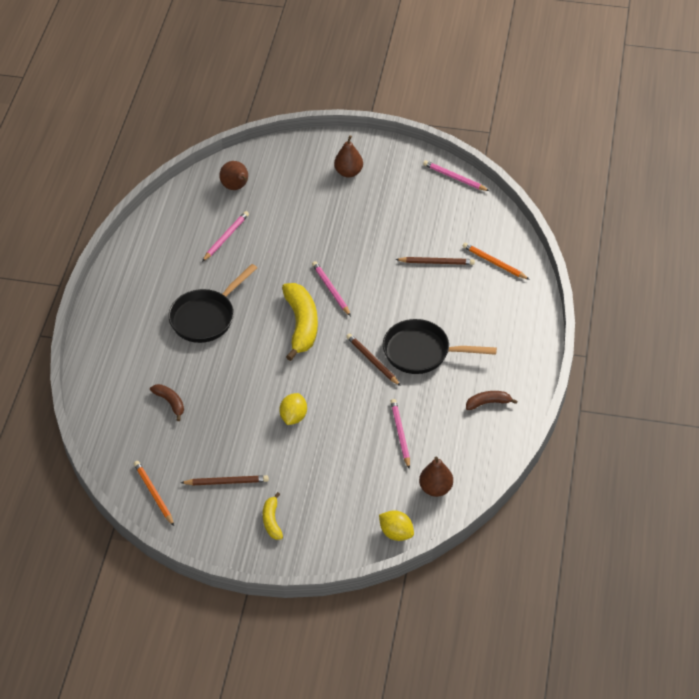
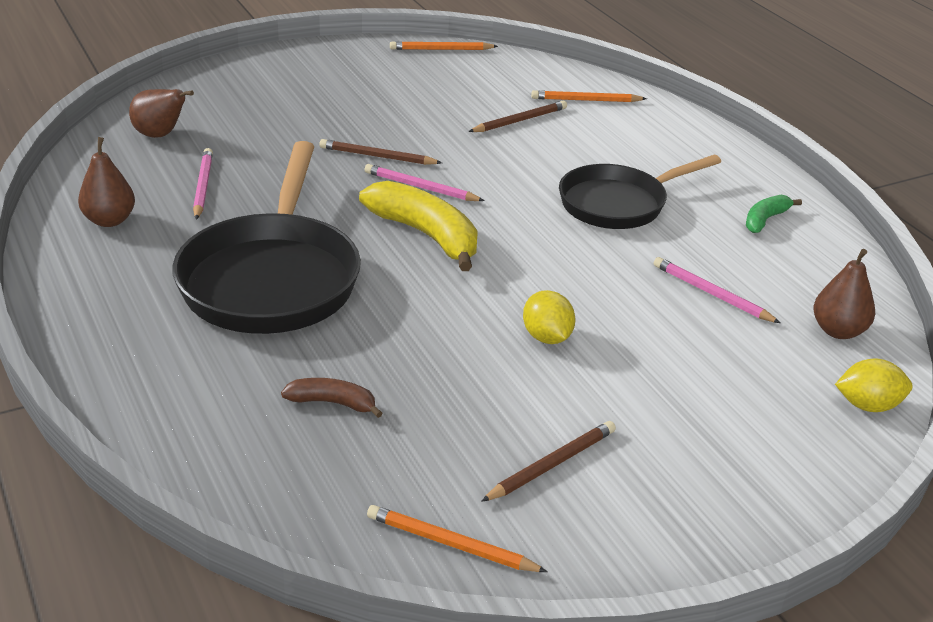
camera: 40 degrees left, 15 degrees down
black pan [168,264,257,343] -> black pan [172,141,361,334], size x1.52
yellow banana [263,492,283,540] -> none
brown pear [334,135,363,178] -> brown pear moved to [78,137,135,227]
brown pencil [346,333,401,386] -> brown pencil moved to [319,139,442,165]
pink pencil [423,160,489,191] -> orange pencil [390,41,498,50]
brown banana [466,391,517,410] -> green banana [746,195,802,233]

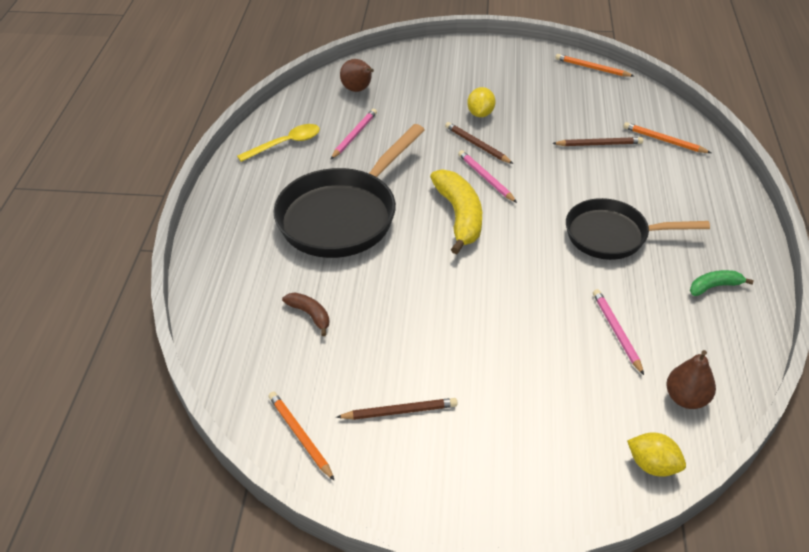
camera: 35 degrees right, 10 degrees up
brown pear [78,137,135,227] -> yellow spoon [237,124,320,162]
yellow lemon [523,290,575,344] -> yellow lemon moved to [467,87,496,117]

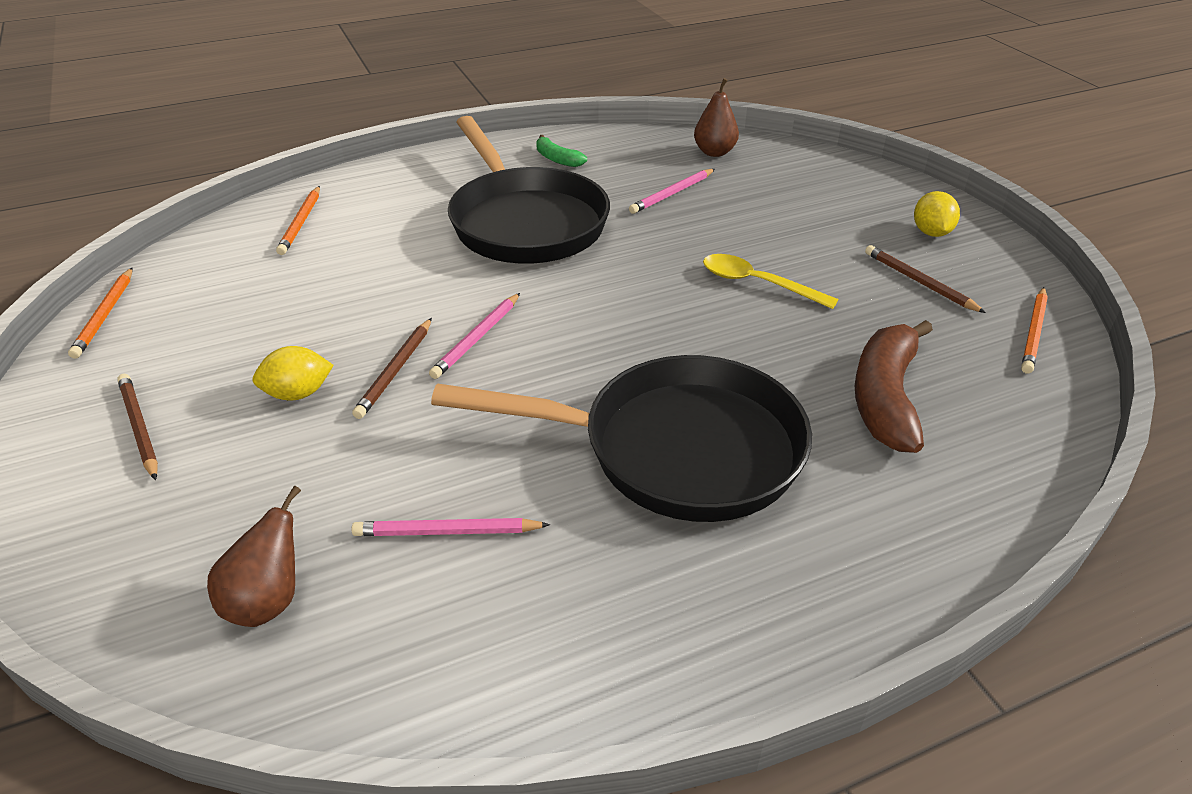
camera: 120 degrees left, 5 degrees down
yellow spoon [237,124,320,162] -> yellow spoon moved to [703,254,838,309]
brown banana [282,293,330,336] -> brown banana [855,320,933,453], size x1.94
yellow banana [430,169,482,254] -> none
brown pencil [552,137,643,146] -> brown pencil moved to [117,374,158,480]
black pan [566,198,710,260] -> black pan [448,116,610,264], size x1.52
yellow lemon [627,432,686,477] -> yellow lemon moved to [914,191,960,237]

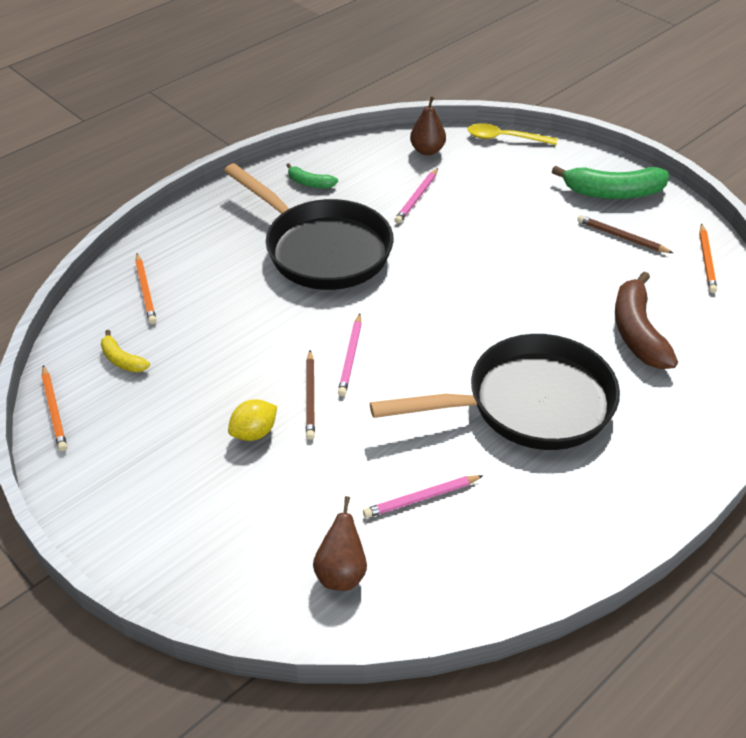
camera: 20 degrees left, 5 degrees up
brown pencil [117,374,158,480] -> none
yellow spoon [703,254,838,309] -> yellow spoon moved to [468,123,557,145]
yellow lemon [914,191,960,237] -> green banana [552,166,669,199]
none -> yellow banana [101,330,150,372]

